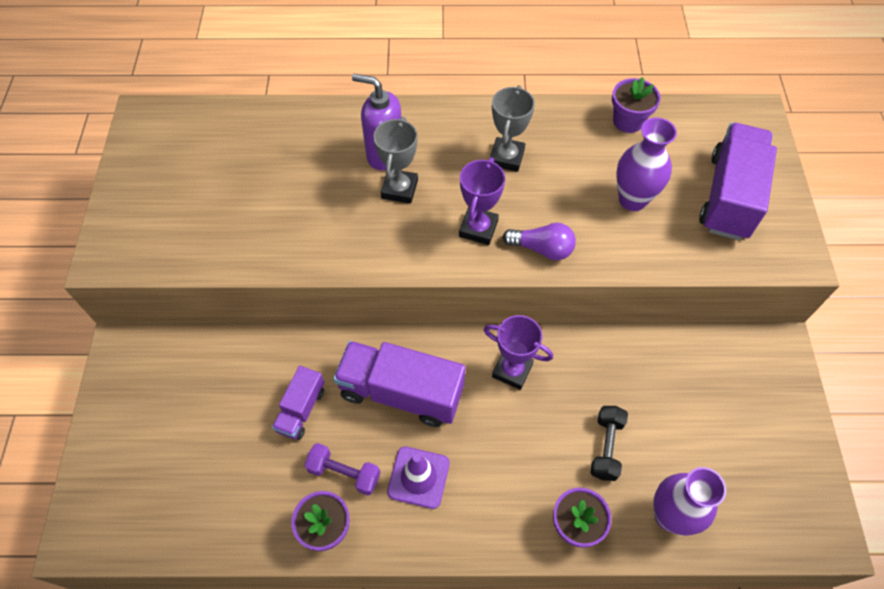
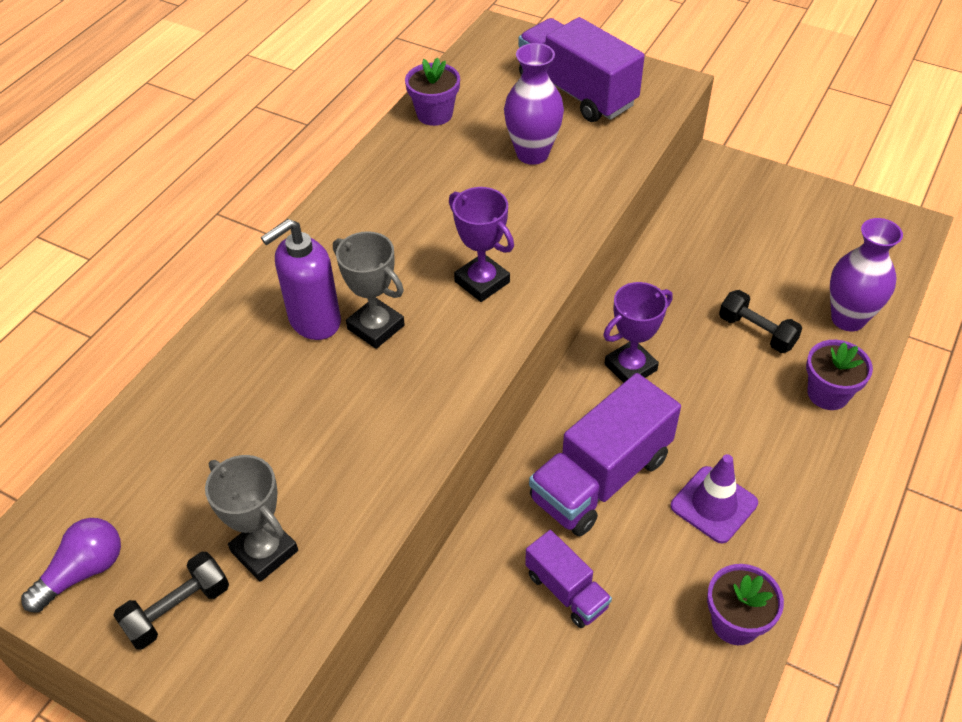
camera: 60 degrees left, 10 degrees down
purple dumbbell [304,443,380,495] -> none
grey trophy [490,85,535,172] -> grey trophy moved to [205,455,298,582]
purple light bulb [502,223,576,260] -> purple light bulb moved to [21,518,121,613]
none -> black dumbbell [113,552,229,649]

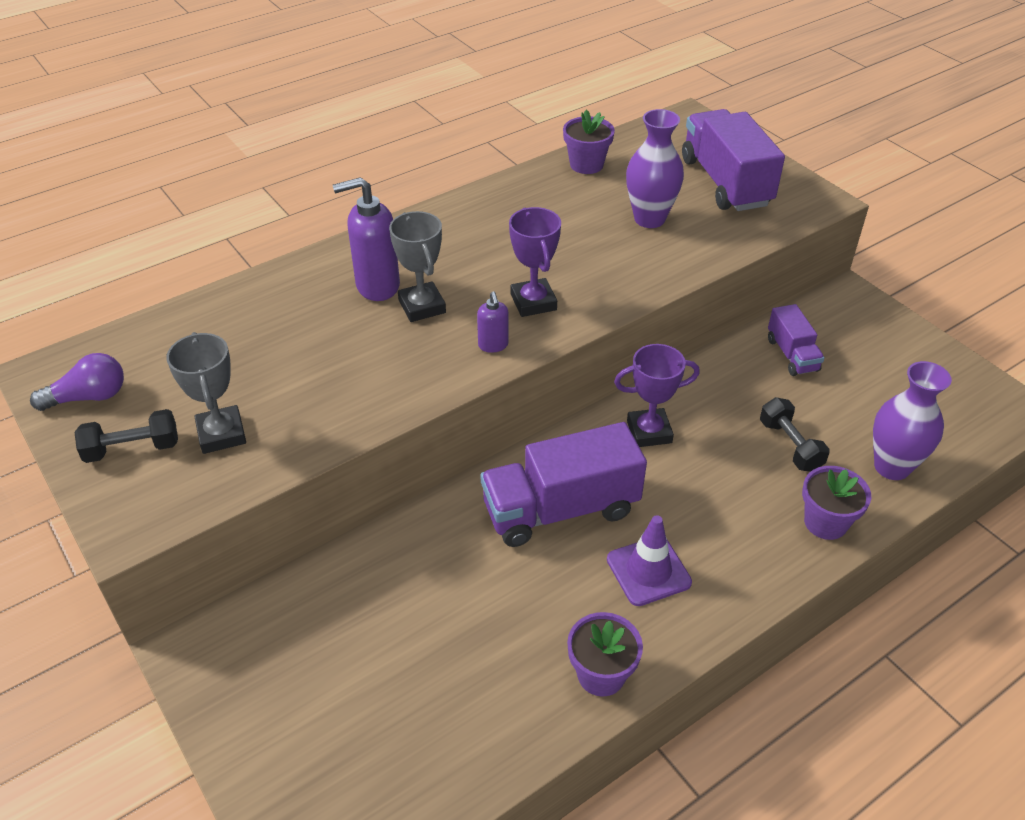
camera: 25 degrees right, 5 degrees down
purple truck [525,530,612,628] -> purple truck moved to [768,304,825,376]
none -> purple soap dispenser [477,291,509,353]

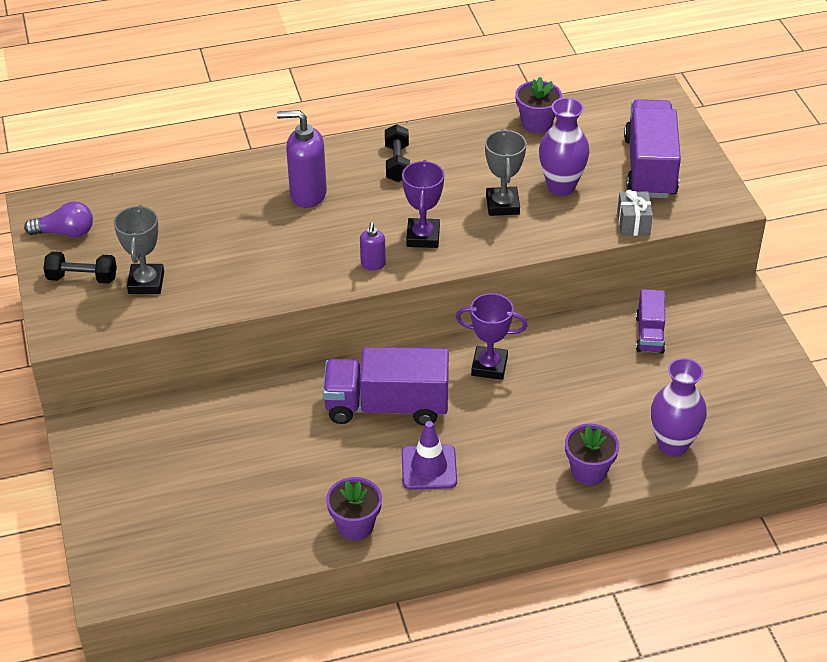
camera: 20 degrees right, 0 degrees up
grey trophy [389,211,446,322] -> grey trophy moved to [485,129,526,216]
black dumbbell [760,397,830,472] -> black dumbbell moved to [385,124,410,182]
none -> grey gift [617,190,653,236]

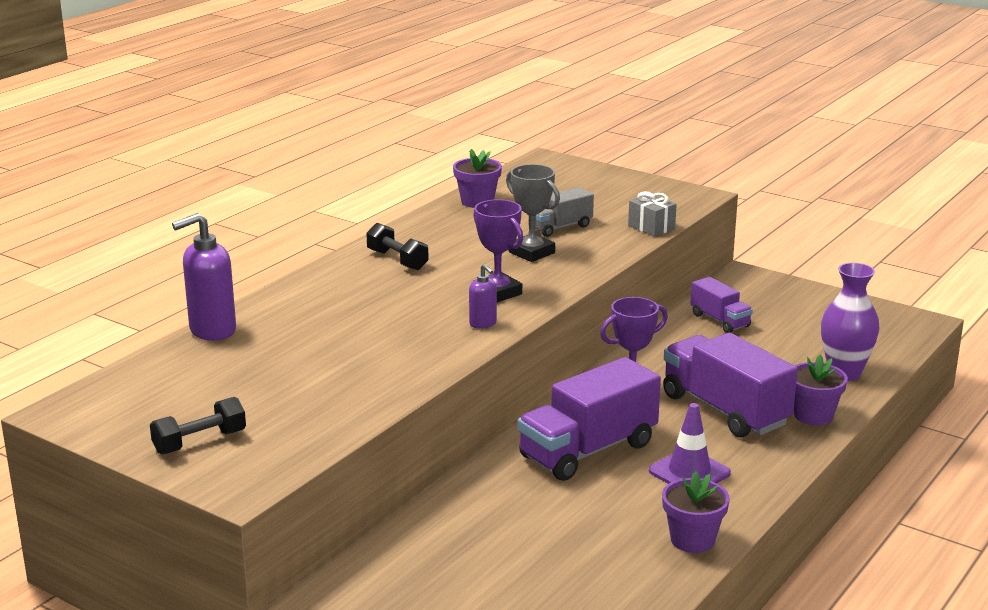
camera: 40 degrees left, 20 degrees down
purple light bulb [24,201,93,237] -> none
grey trophy [114,205,164,294] -> none
purple soap dispenser [277,110,327,208] -> purple soap dispenser moved to [172,213,236,341]
purple vase [539,98,589,196] -> grey truck [528,187,594,237]
purple truck [624,99,681,198] -> purple truck moved to [663,333,798,438]

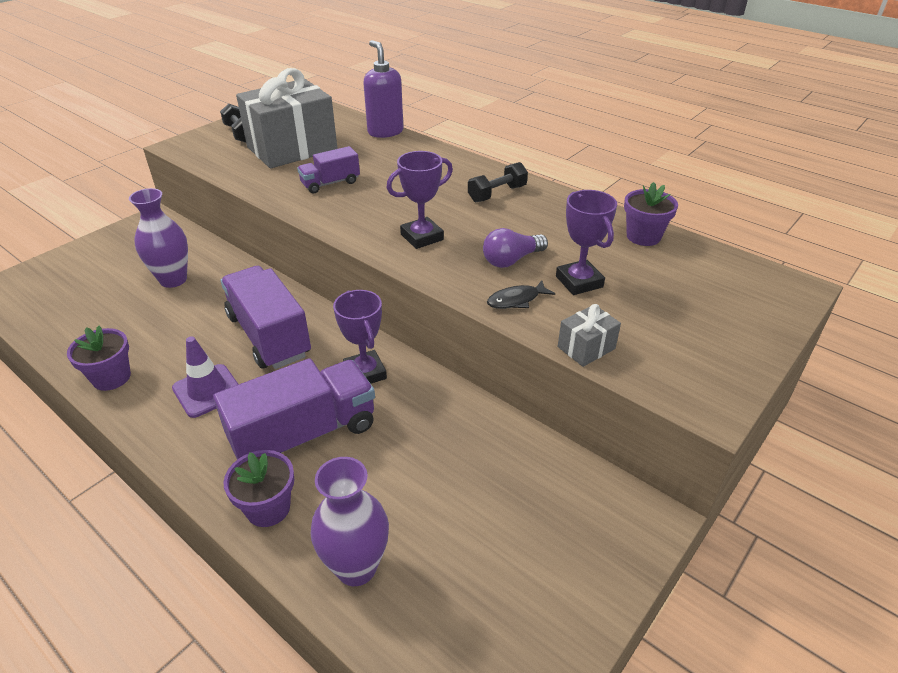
camera: 95 degrees right, 15 degrees up
purple soap dispenser [469,264,497,329] -> none
grey trophy [506,164,560,262] -> purple light bulb [483,228,548,268]
grey truck [528,187,594,237] -> purple trophy [556,190,617,295]
purple truck [690,277,753,333] -> purple truck moved to [297,146,360,193]
none -> purple vase [129,188,188,288]
none -> grey gift [236,68,338,168]
none -> black fish [487,280,555,309]

